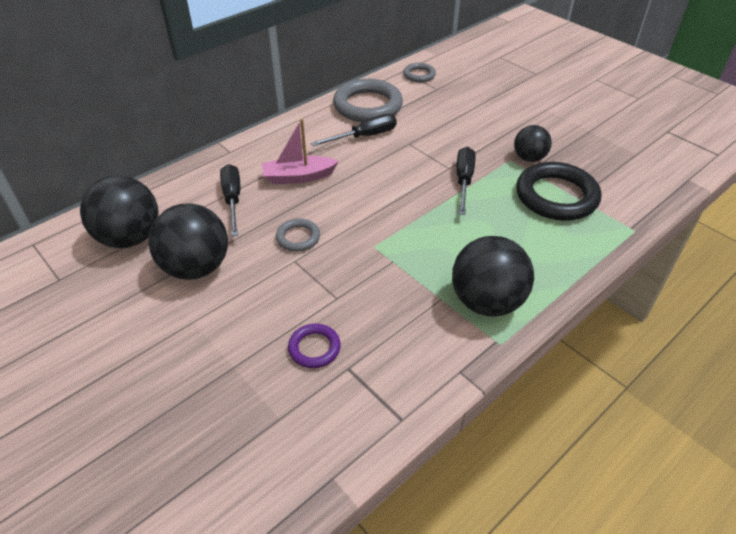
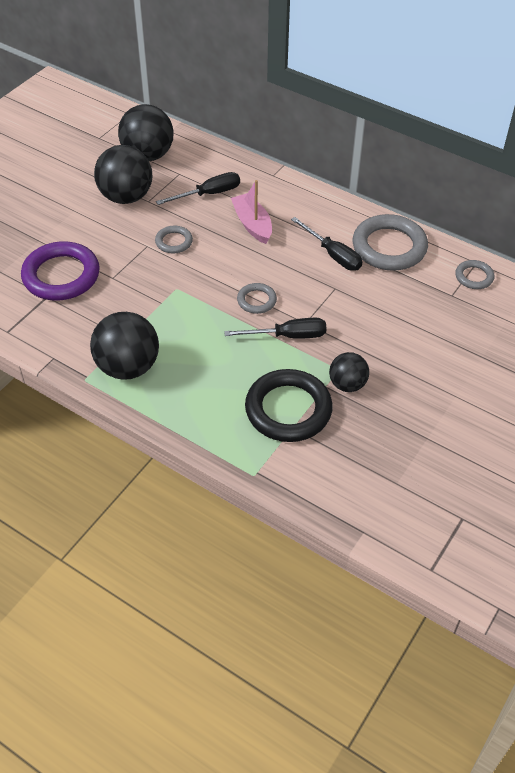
camera: 75 degrees right, 5 degrees up
purple ring [288,324,341,368] -> purple ring [21,241,100,300], size x2.00
none -> grey ring [237,283,277,314]

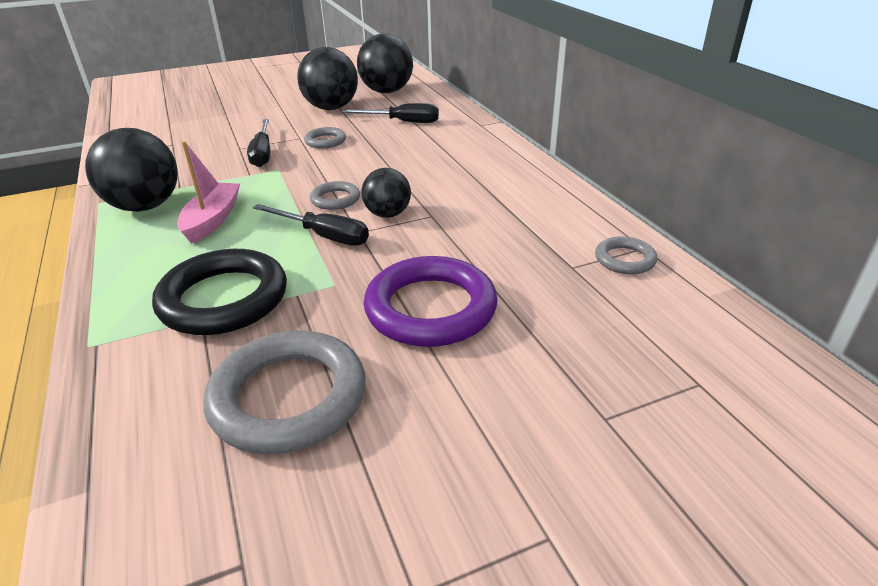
camera: 35 degrees right, 15 degrees down
purple ring [21,241,100,300] -> purple ring moved to [364,256,498,347]
pink boat [231,180,272,244] -> pink boat moved to [177,141,240,244]
black screwdriver [291,217,362,271] -> black screwdriver moved to [247,119,270,167]
black ball [329,352,369,392] -> black ball moved to [362,168,411,218]
grey ring [353,214,428,271] -> grey ring moved to [204,330,366,454]

